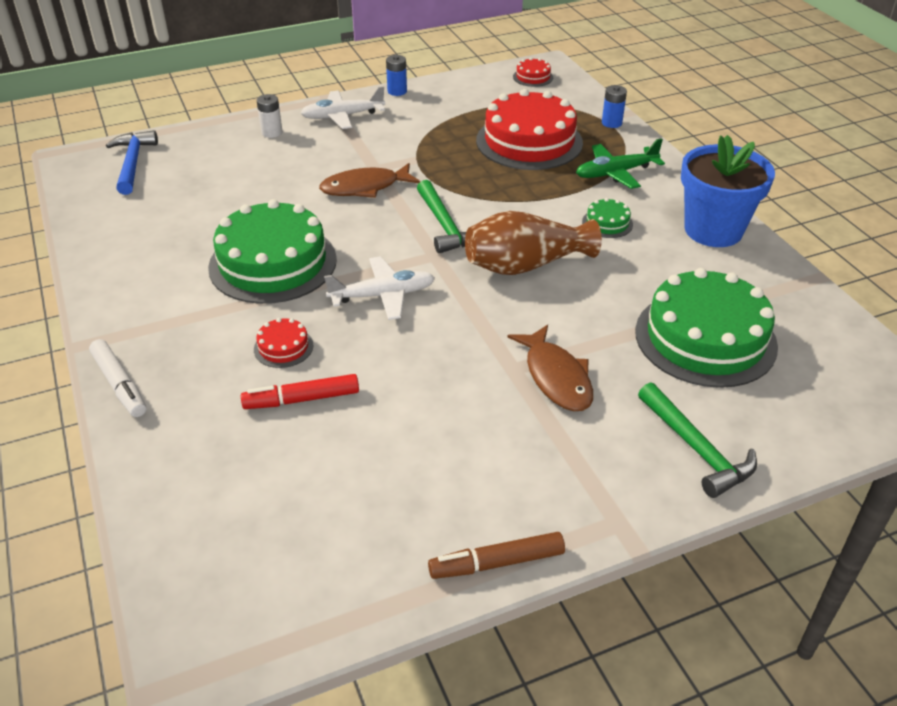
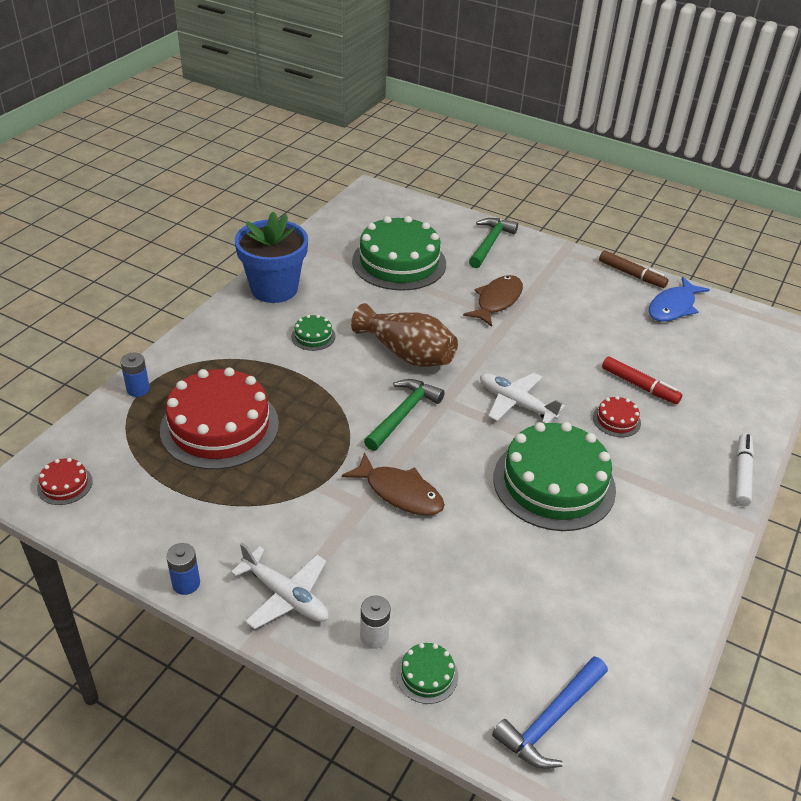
camera: 130 degrees left, 0 degrees up
green plane [576,138,665,189] -> none
none -> green cake [396,643,458,704]
none -> blue fish [649,277,710,321]

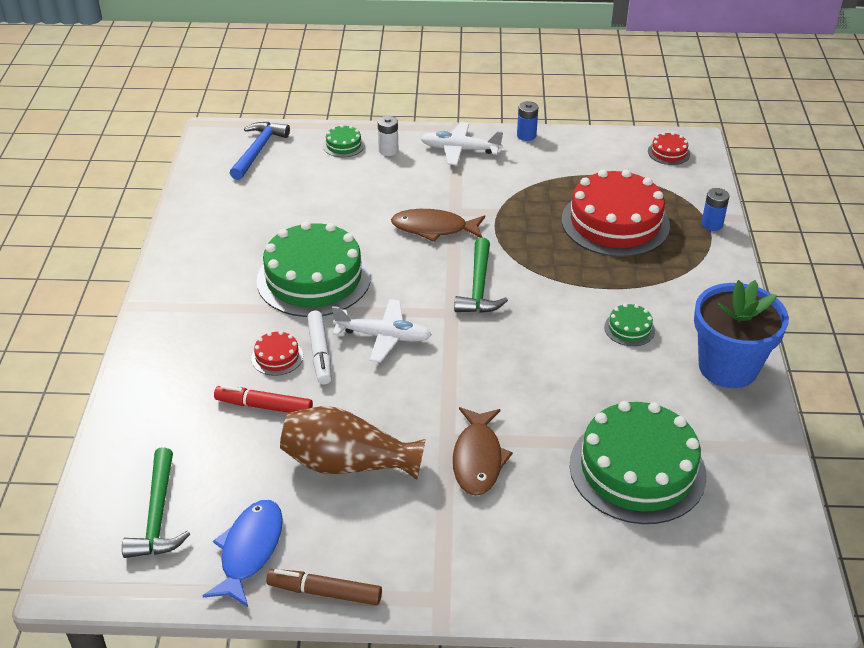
camera: 155 degrees right, 0 degrees up
brown vase [351,303,458,367] -> brown vase moved to [280,406,426,480]
green hammer [469,218,518,268] -> green hammer moved to [122,447,190,558]
white marker [735,433,754,506] -> white marker moved to [307,311,332,384]

